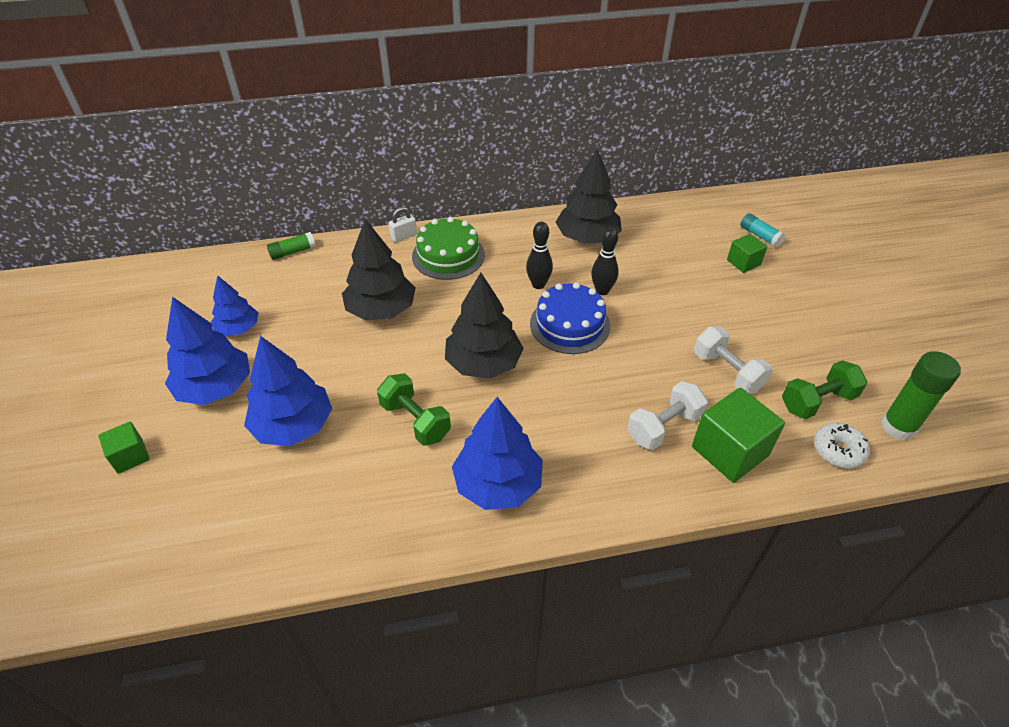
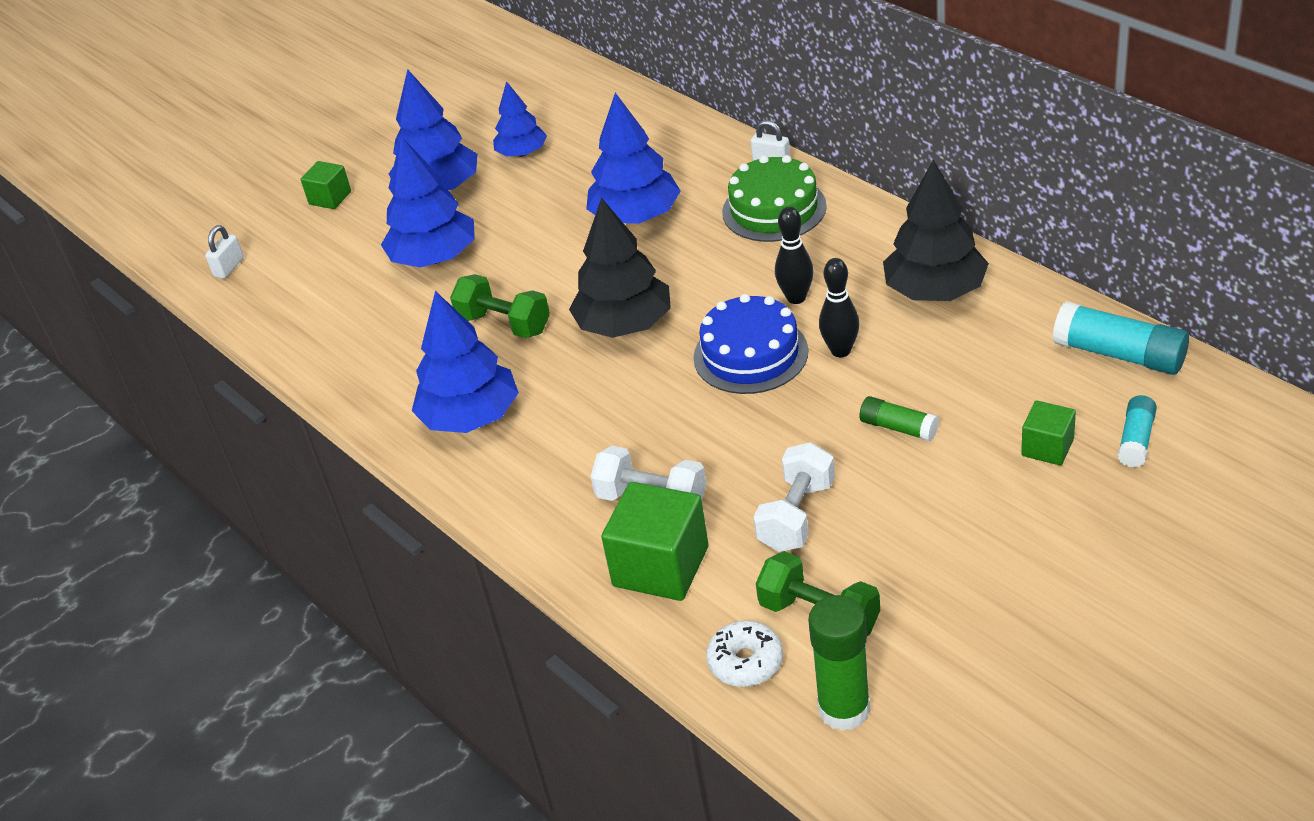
camera: 65 degrees right, 5 degrees down
green glue stick [267,232,316,260] -> green glue stick moved to [859,396,939,441]
black tree [342,219,416,321] -> blue tree [586,93,681,224]
green dumbbell [377,373,451,446] -> green dumbbell turned 75 degrees counterclockwise [450,274,550,338]
none -> white padlock [205,225,244,279]
none -> turquoise glue stick [1053,301,1189,375]

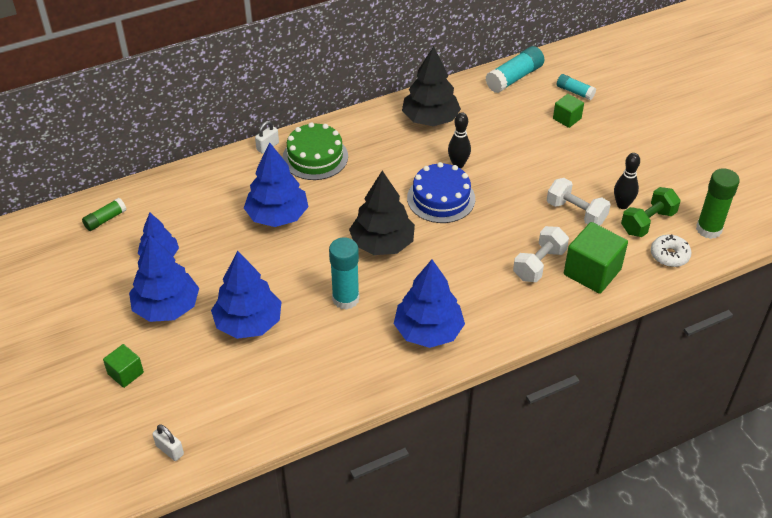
camera: 80 degrees left, 5 degrees up
green dumbbell [450,274,550,338] -> turquoise glue stick [329,238,359,310]
black bowling pin [775,206,814,304] -> black bowling pin moved to [614,153,640,209]
green glue stick [859,396,939,441] -> green glue stick moved to [82,198,126,231]

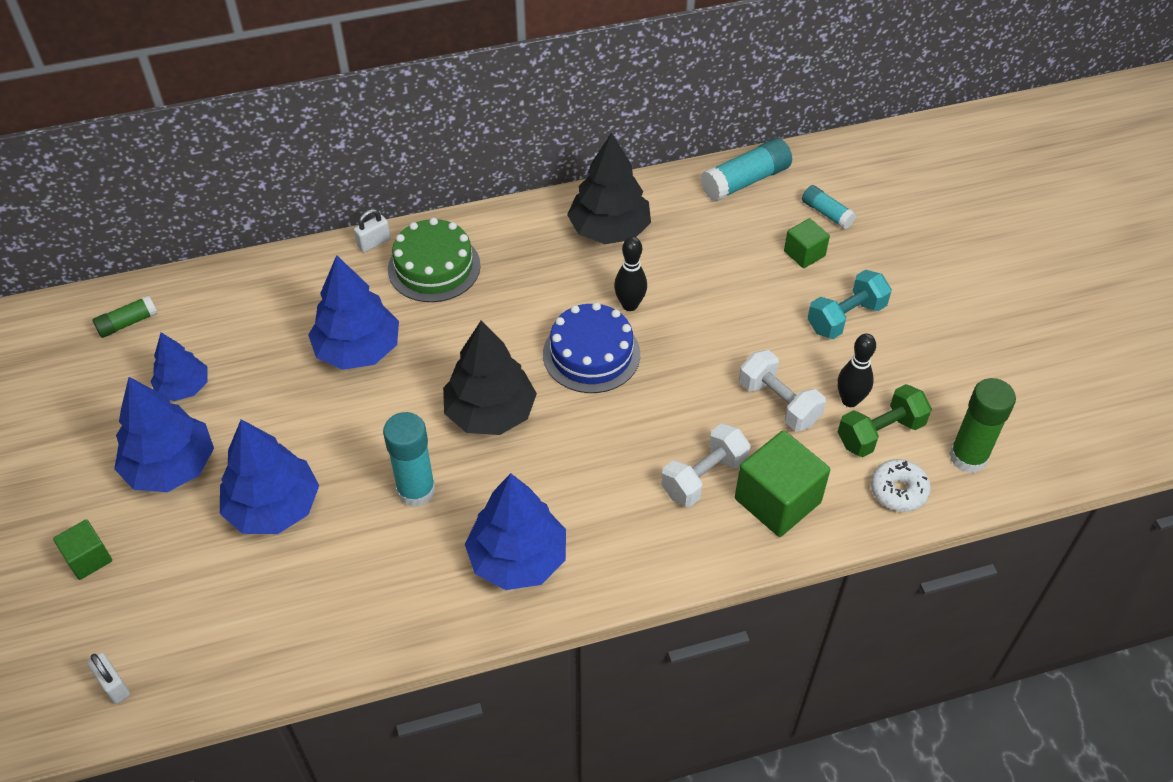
camera: 10 degrees right, 5 degrees up
none -> turquoise dumbbell [807,270,892,339]

